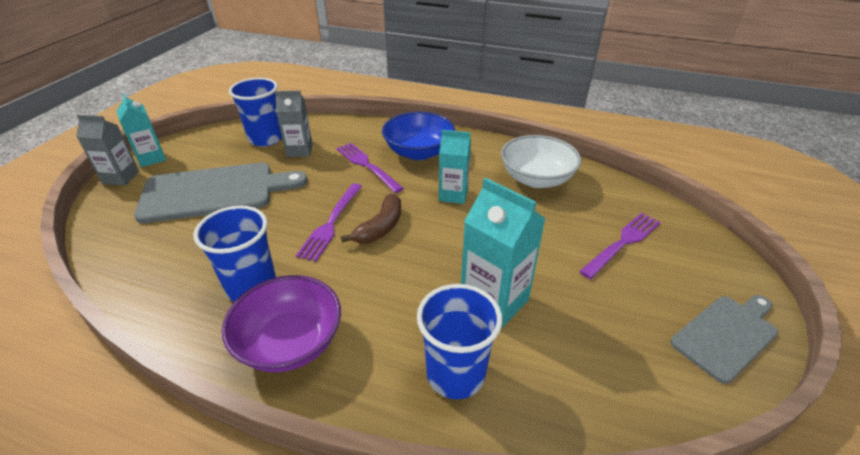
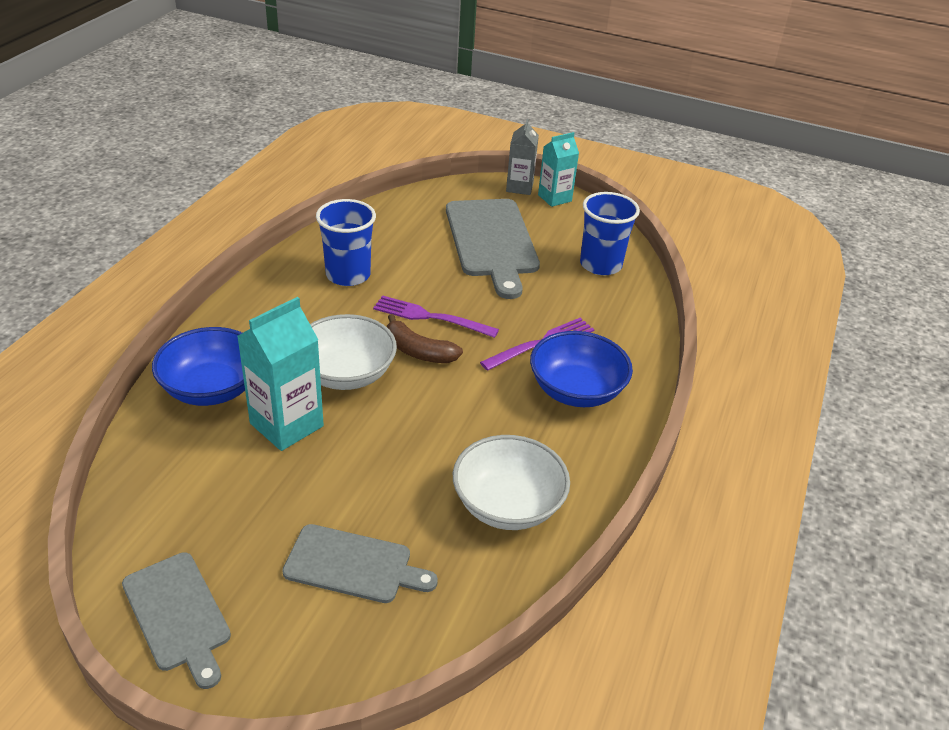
camera: 90 degrees right, 0 degrees up
purple bowl [222,275,341,372] -> none
grey carton [275,91,313,157] -> none
blue cup [417,284,502,399] -> blue bowl [152,327,245,406]
turquoise carton [439,130,471,204] -> none
purple fork [579,213,661,279] -> grey cutting board [282,524,438,603]
none -> white bowl [310,314,397,390]

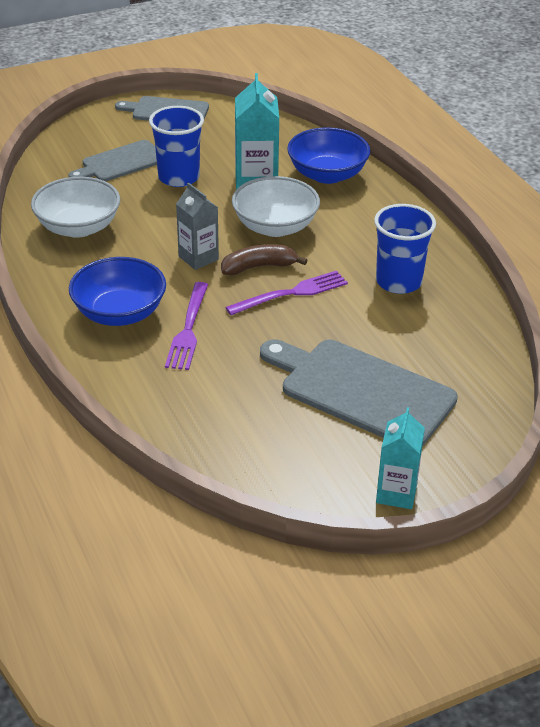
camera: 135 degrees right, 0 degrees up
grey carton [506,119,539,195] -> grey carton moved to [176,182,219,270]
blue cup [580,192,640,275] -> blue cup moved to [149,106,204,187]

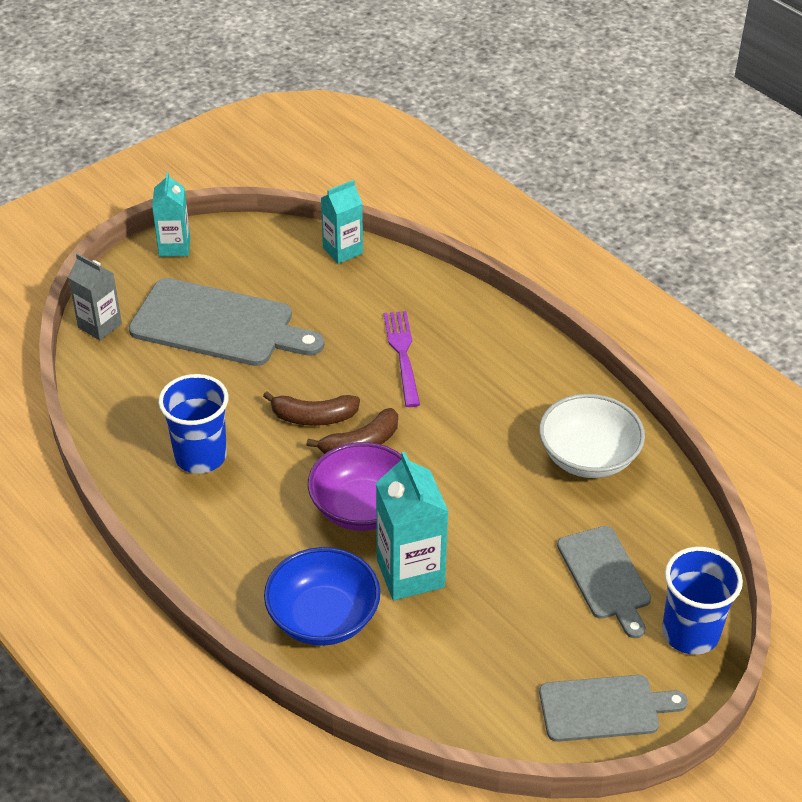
camera: 165 degrees right, 5 degrees up
grey cutting board [69,140,157,182] -> grey cutting board turned 120 degrees clockwise [557,526,651,638]
blue bowl [69,257,166,326] -> none
blue cup [149,106,204,187] -> blue cup moved to [662,547,743,655]
grey carton [176,182,219,270] -> grey carton moved to [68,253,122,340]
purple fork [225,271,348,315] -> brown banana [263,391,360,426]
white bowl [232,176,320,237] -> purple bowl [308,442,402,531]
none -> turquoise carton [321,180,363,264]

